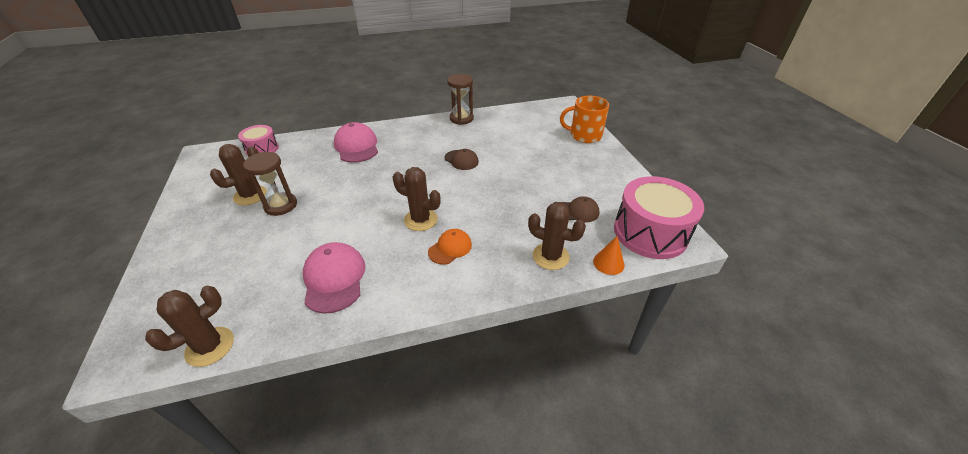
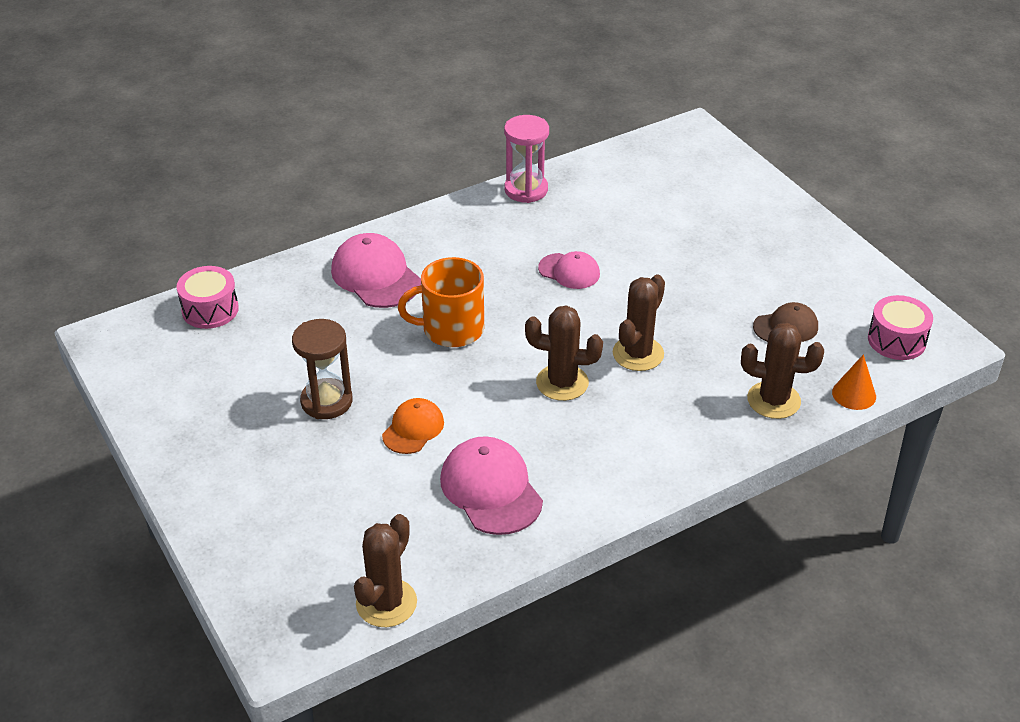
camera: 15 degrees left, 0 degrees up
brown cactus [210,144,267,205] -> brown cactus moved to [613,275,665,371]
orange cap [428,229,472,265] -> orange cap moved to [382,398,444,454]
brown cap [444,149,479,170] -> pink cap [538,251,600,289]
brown hourglass [447,74,474,125] -> pink hourglass [504,115,549,203]
orange mug [560,96,609,143] -> orange mug moved to [398,257,484,347]
pink drum [614,176,704,259] -> pink drum [868,295,933,360], size x0.55

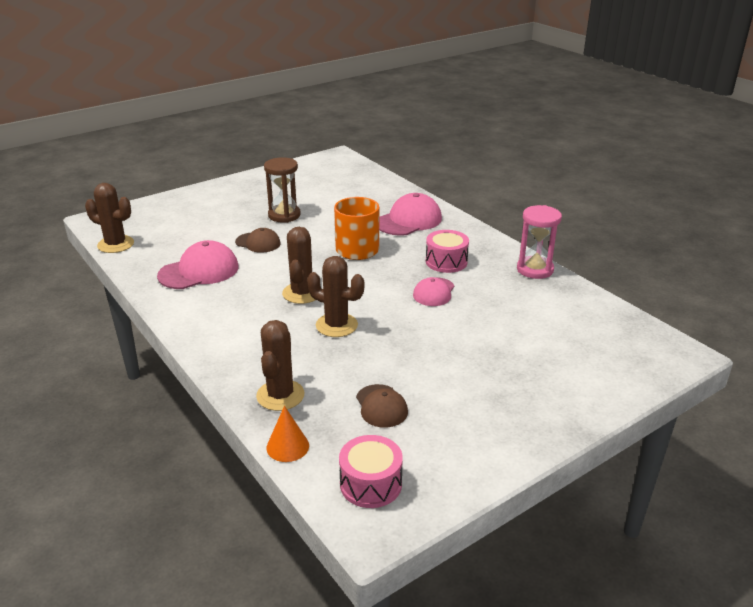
camera: 85 degrees right, 10 degrees down
pink drum [177,266,239,329] -> pink drum moved to [426,230,469,273]
orange cap [382,398,444,454] -> brown cap [235,228,281,253]

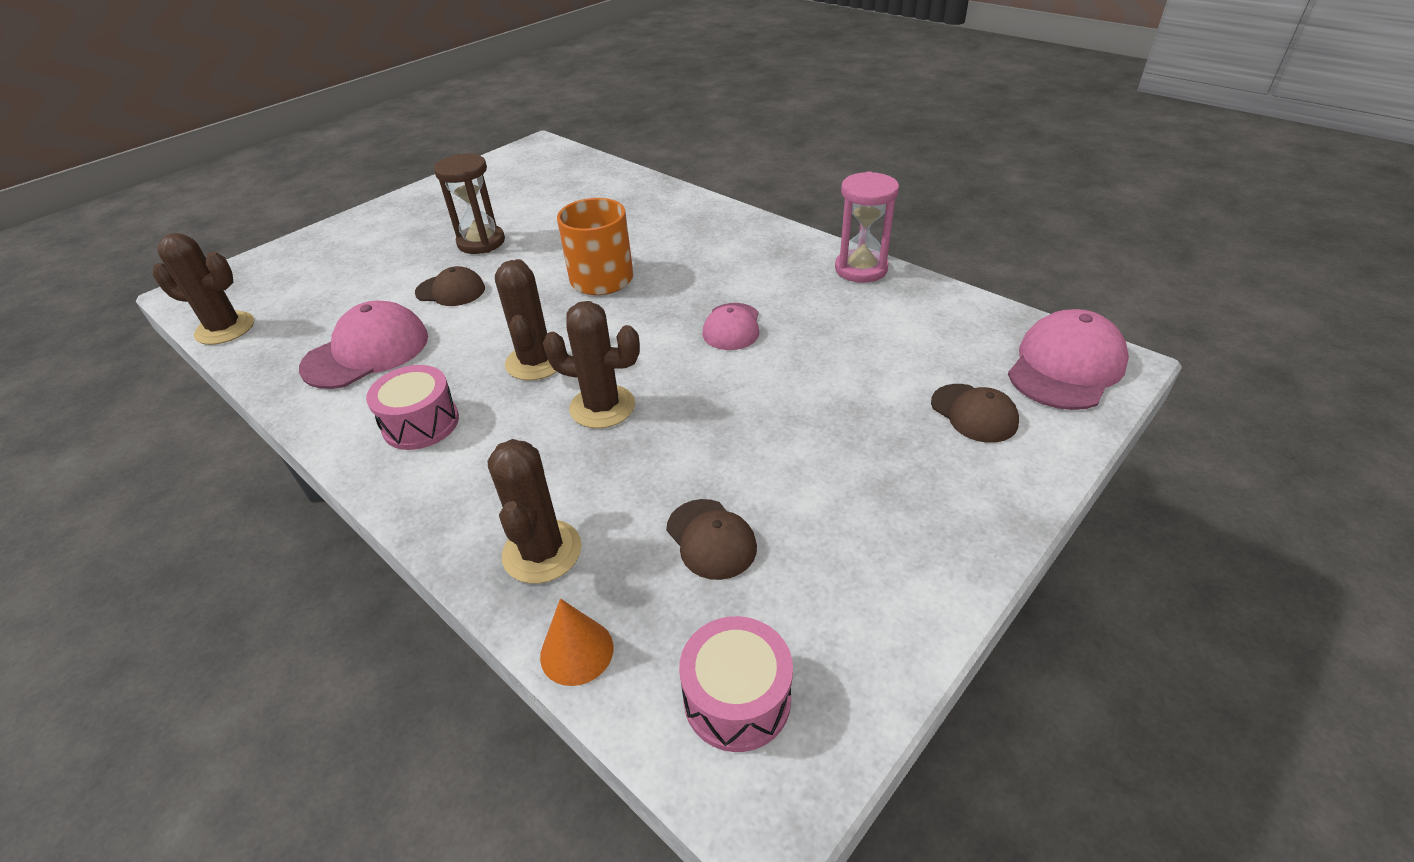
camera: 10 degrees left, 10 degrees up
pink cap [379,193,442,236] -> pink cap moved to [1008,309,1129,410]
pink drum [426,230,469,273] -> pink drum moved to [366,365,459,450]
none -> brown cap [931,384,1019,443]

